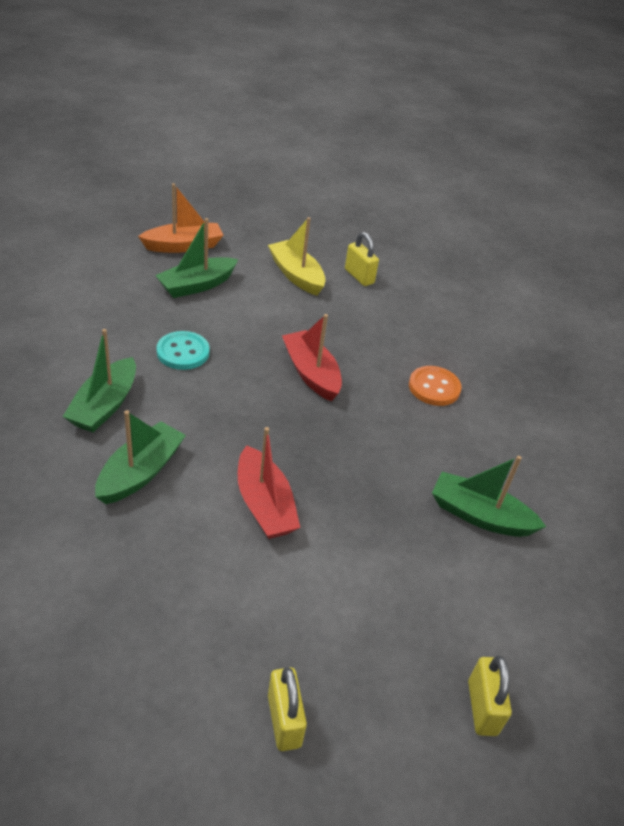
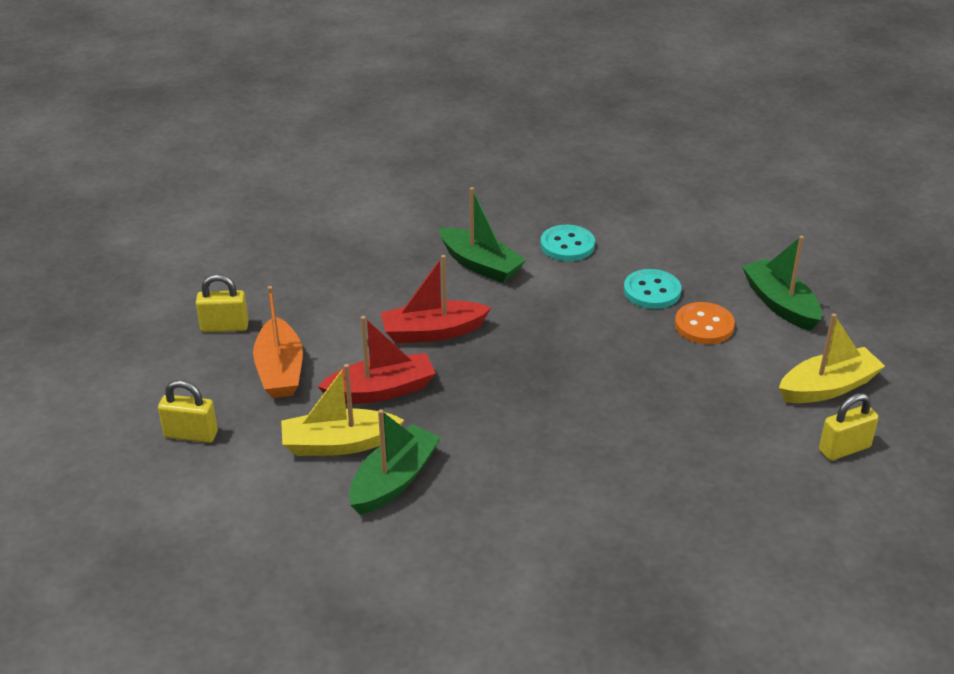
camera: 105 degrees right, 5 degrees down
green boat [63,329,136,432] -> turquoise button [540,225,595,261]
orange boat [138,183,223,253] -> orange boat moved to [253,286,303,398]
red boat [282,314,342,401] -> red boat moved to [318,316,436,404]
orange button [409,366,462,406] -> orange button moved to [675,302,735,344]
none -> yellow boat [281,364,404,456]

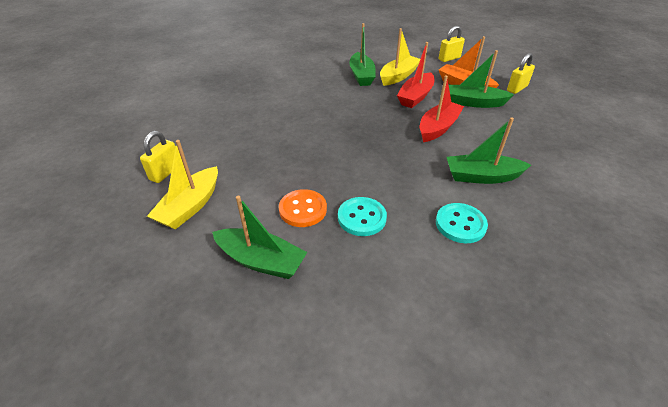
camera: 140 degrees right, 5 degrees up
none -> green boat [449,50,514,108]

